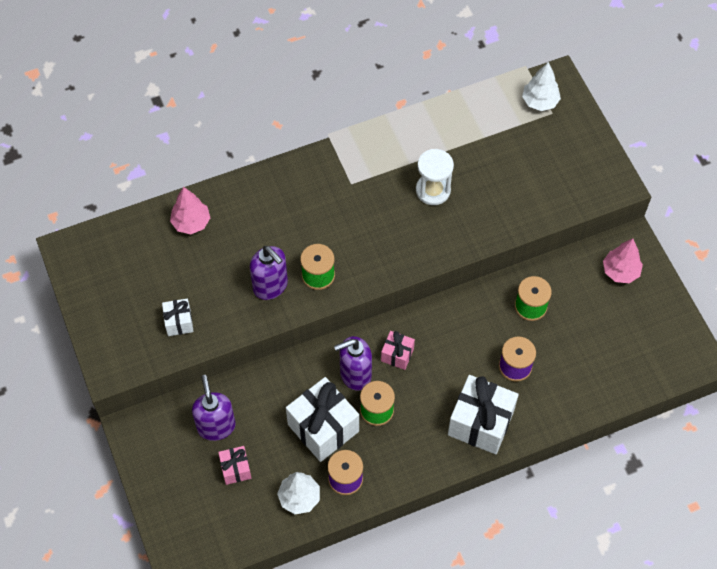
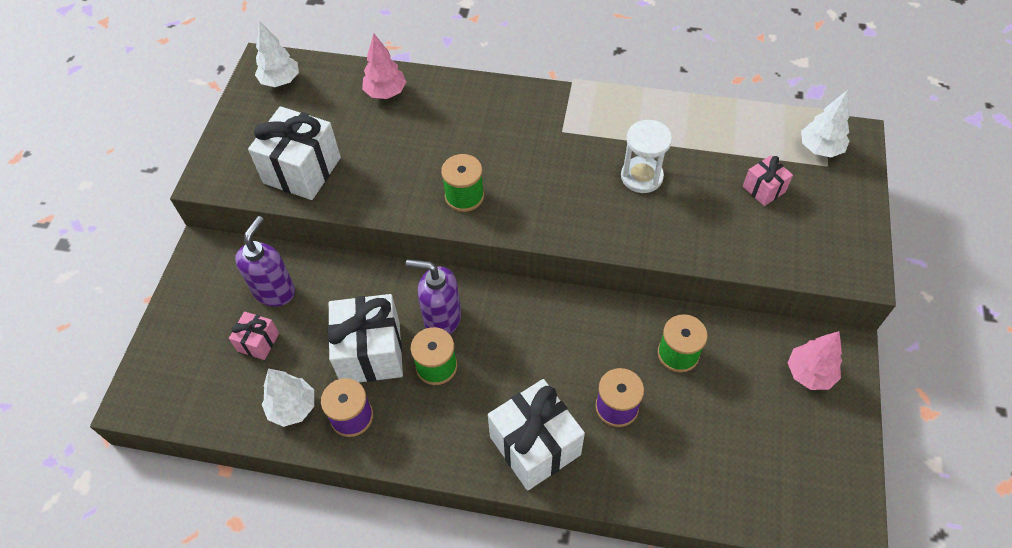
camera: 35 degrees right, 5 degrees down
white gift [162,299,194,336] -> white gift [248,106,341,200], size x1.96
purple soap dispenser [250,246,288,300] -> none
pink gift [381,331,415,370] -> pink gift moved to [743,155,793,206]
none -> white tree [255,22,299,87]

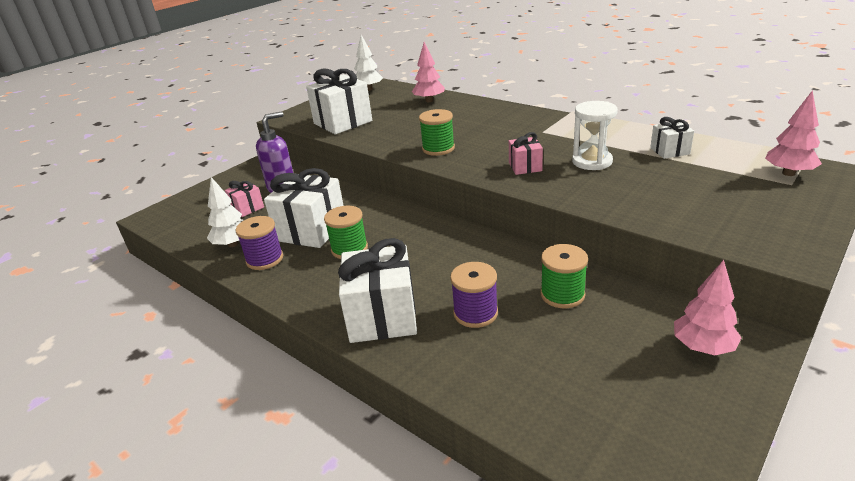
camera: 30 degrees right, 25 degrees down
purple soap dispenser [406,260,461,334] -> none
pink gift [743,155,793,206] -> pink gift moved to [509,132,543,175]
white tree [801,90,850,157] -> pink tree [765,90,822,176]
none -> white gift [650,117,694,159]

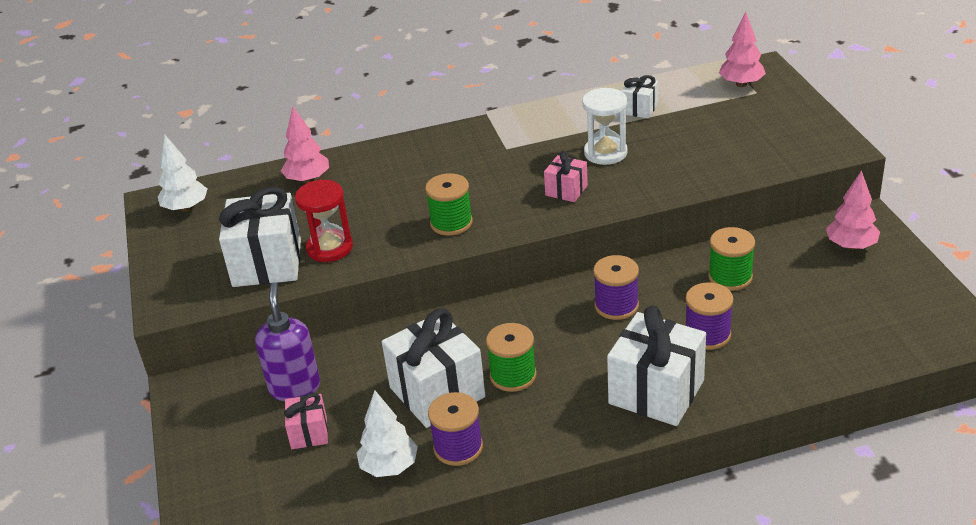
camera: 55 degrees left, 5 degrees up
none -> red hourglass [295,180,353,262]
none -> purple spool [593,255,639,320]

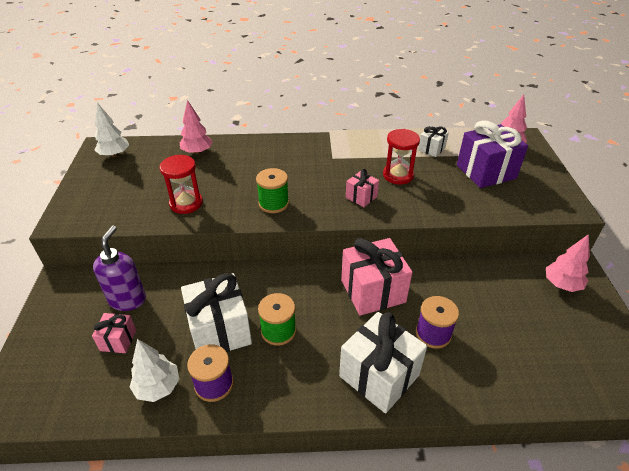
camera: 10 degrees right, 5 degrees up
white gift [219,186,301,287] -> none
white hourglass [582,88,628,165] -> red hourglass [383,129,420,184]
purple spool [593,255,639,320] -> pink gift [341,238,412,316]
green spool [708,227,755,291] -> none
none -> purple gift [457,120,528,188]

